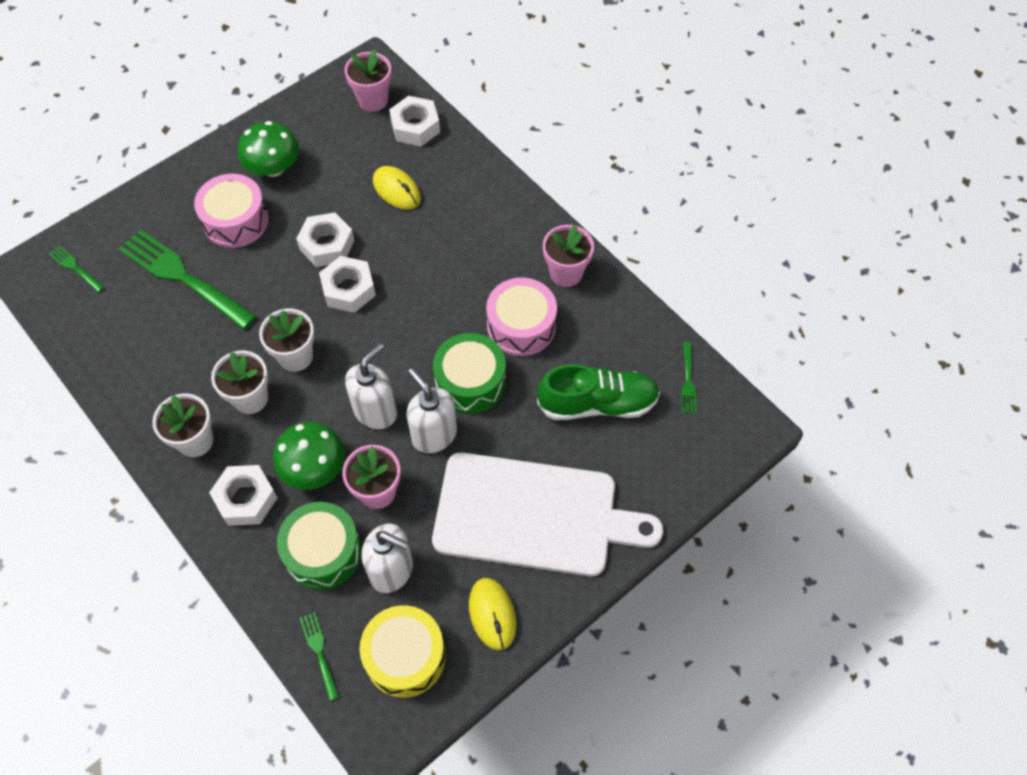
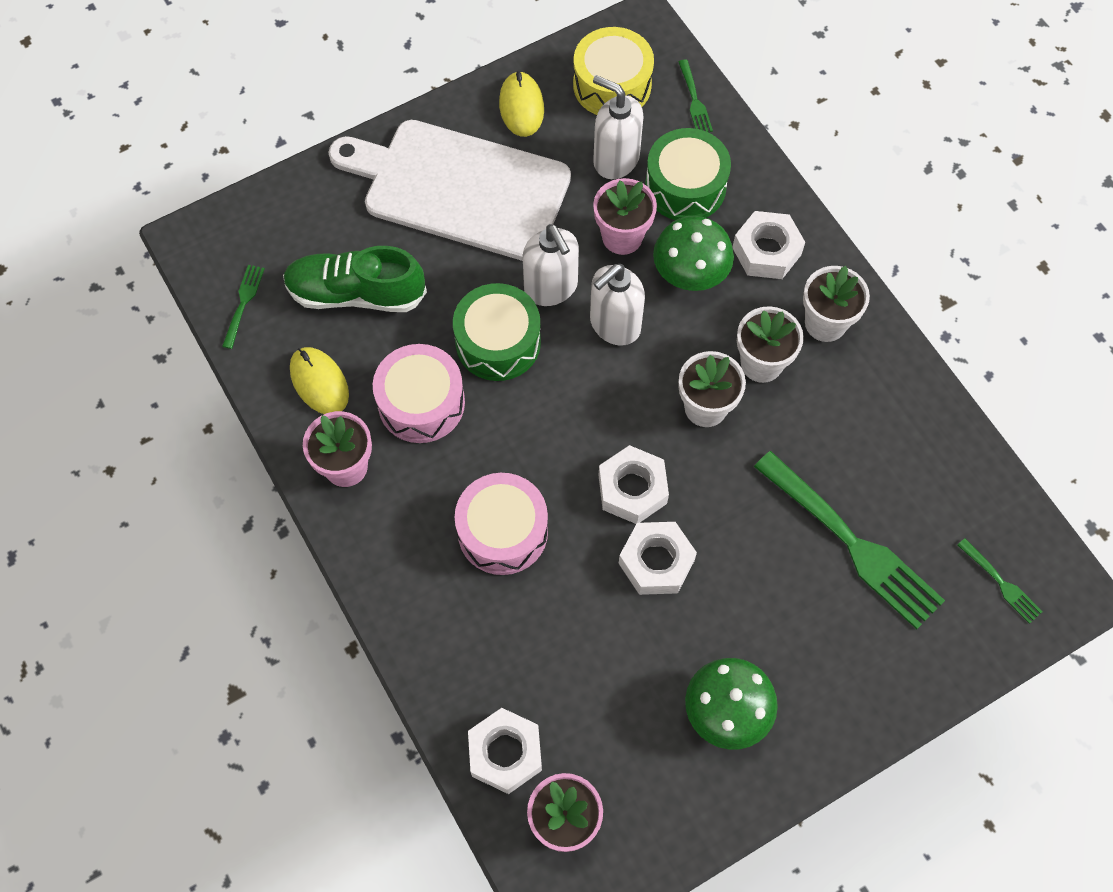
camera: 170 degrees left, 5 degrees up
pink drum [194,174,269,248] -> pink drum moved to [455,473,548,575]
yellow mouse [373,166,421,210] -> yellow mouse moved to [290,347,349,414]

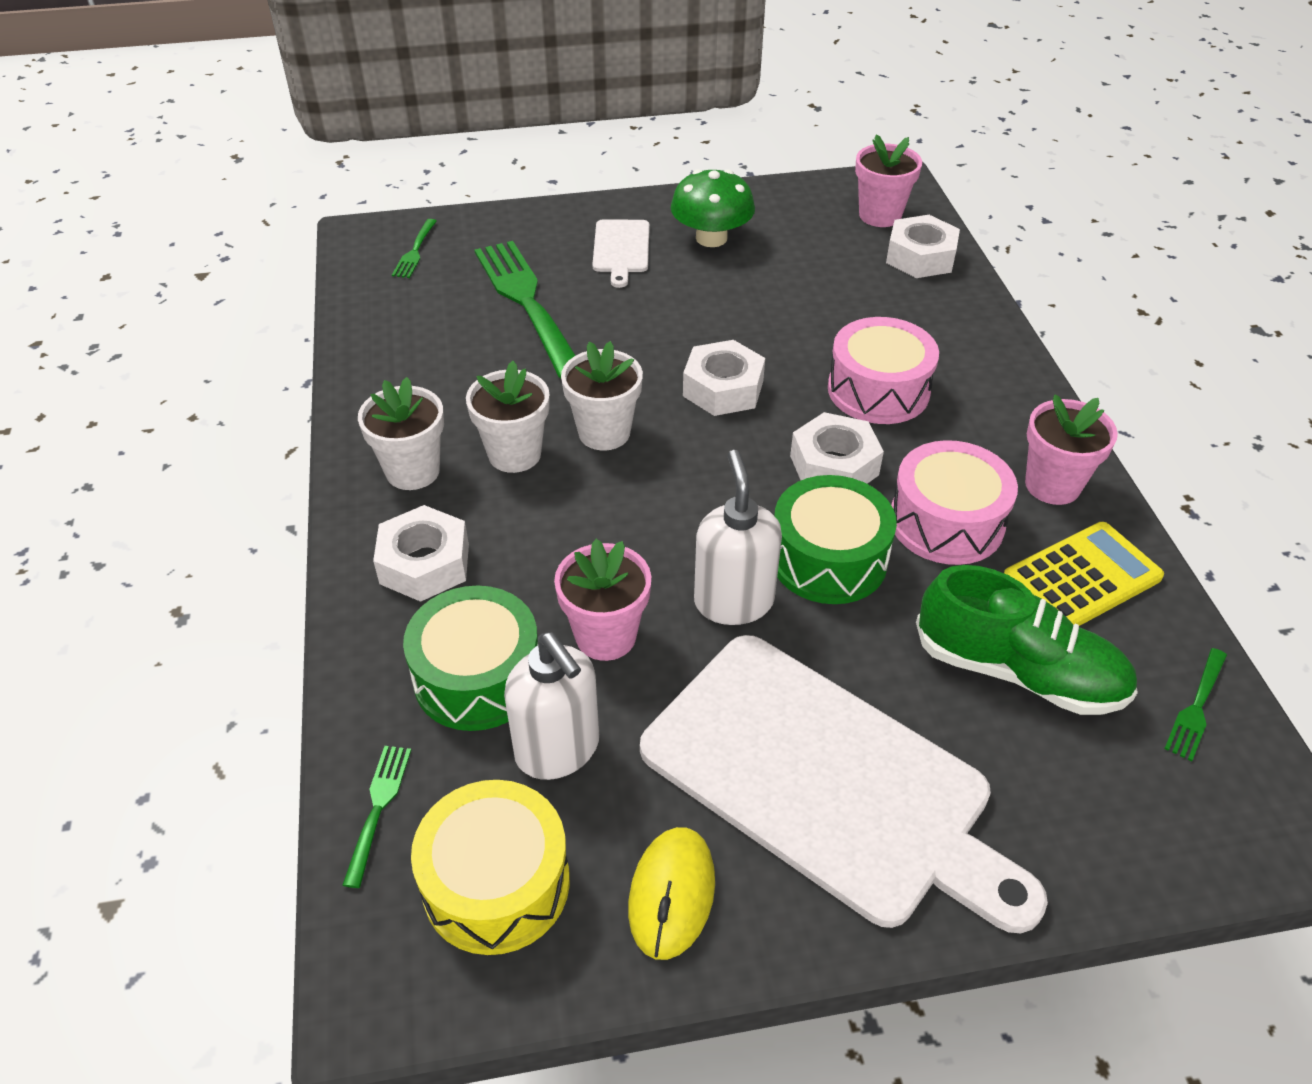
camera: 160 degrees left, 20 degrees down
yellow mouse [290,347,349,414] -> yellow calculator [1004,522,1164,626]
white soap dispenser [590,264,645,346] -> none
white nut [618,522,697,595] -> white nut moved to [790,412,884,484]
green mushroom [653,216,734,291] -> none
green fork [958,538,1043,624] -> green fork turned 150 degrees counterclockwise [392,219,437,278]
none -> white cutting board [592,219,649,288]

